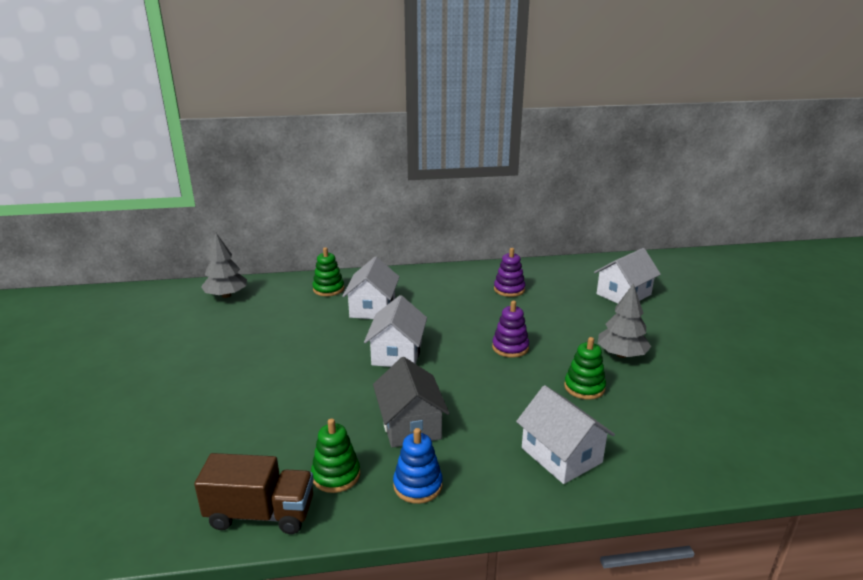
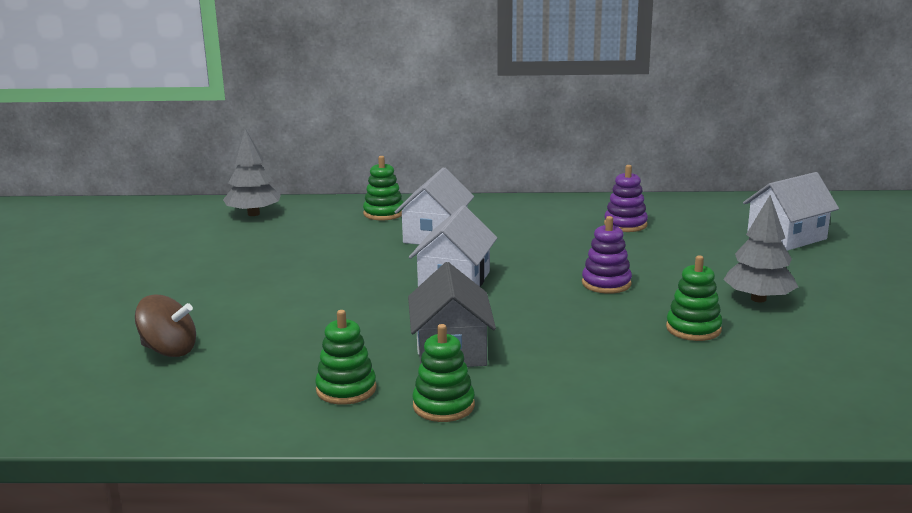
camera: 10 degrees right, 5 degrees down
brown truck [194,453,314,534] -> none
blue stacking toy [393,428,443,504] -> green stacking toy [413,324,475,422]
white house [516,385,615,484] -> none
none -> brown spinning top [135,295,196,357]

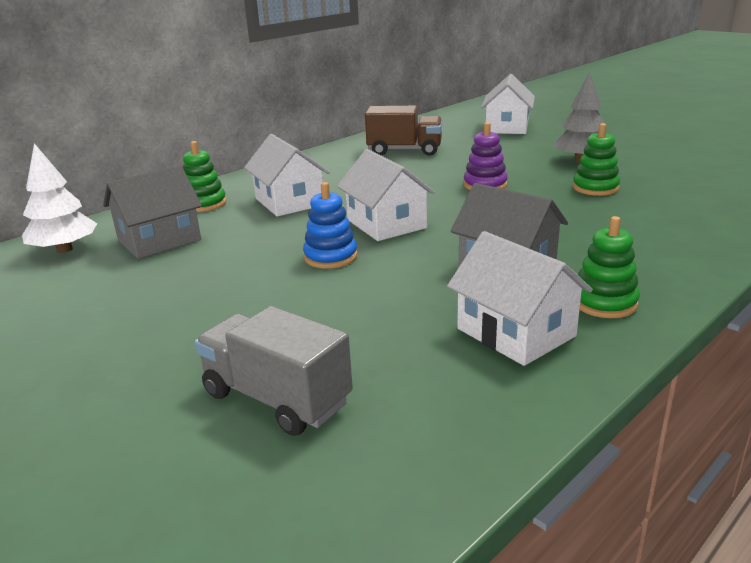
camera: 45 degrees left, 5 degrees up
brown spinning top [135,295,196,357] -> grey truck [195,306,353,436]
grey tree [223,129,281,216] -> white tree [22,143,97,253]
green stacking toy [315,310,376,405] -> white house [447,231,593,366]
purple stacking toy [604,165,648,232] -> brown truck [365,106,442,156]
none -> grey house [103,165,202,259]
none -> blue stacking toy [303,182,357,269]

